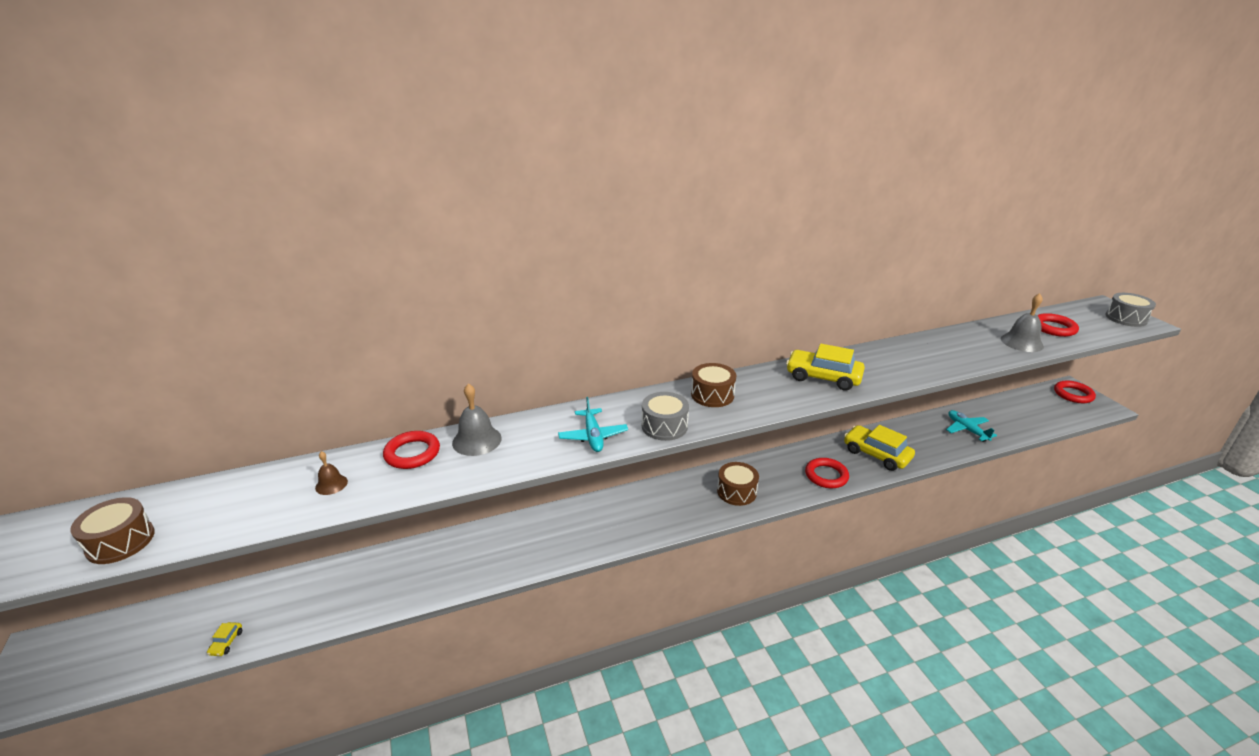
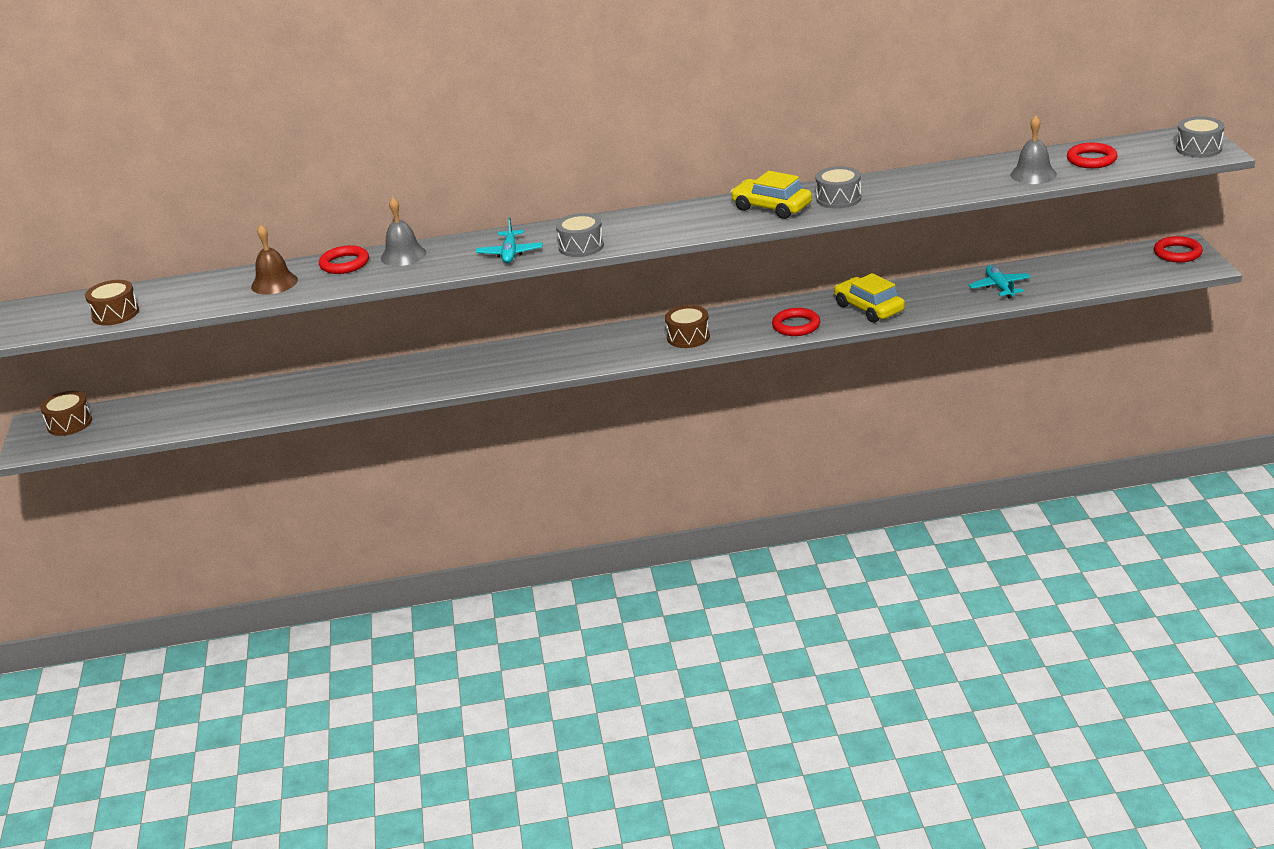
camera: 15 degrees right, 0 degrees up
yellow car [207,622,242,656] -> none
brown bell [315,451,348,495] -> brown bell [251,224,298,295], size x1.75
brown drum [691,363,736,407] -> brown drum moved to [40,391,92,436]
none -> grey drum [816,166,861,209]

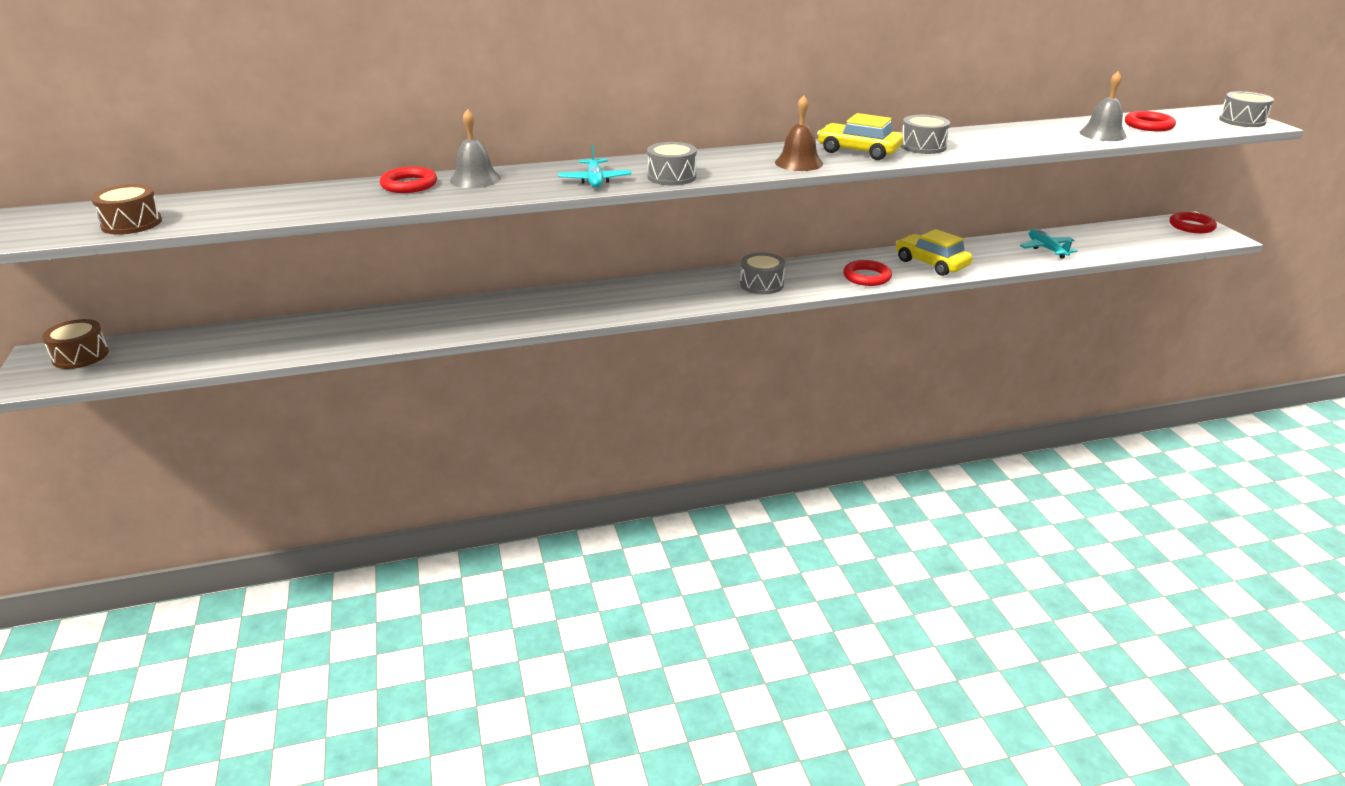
camera: 10 degrees left, 0 degrees up
brown bell [251,224,298,295] -> brown bell moved to [775,95,823,171]
brown drum [665,305,710,348] -> grey drum [740,253,785,294]

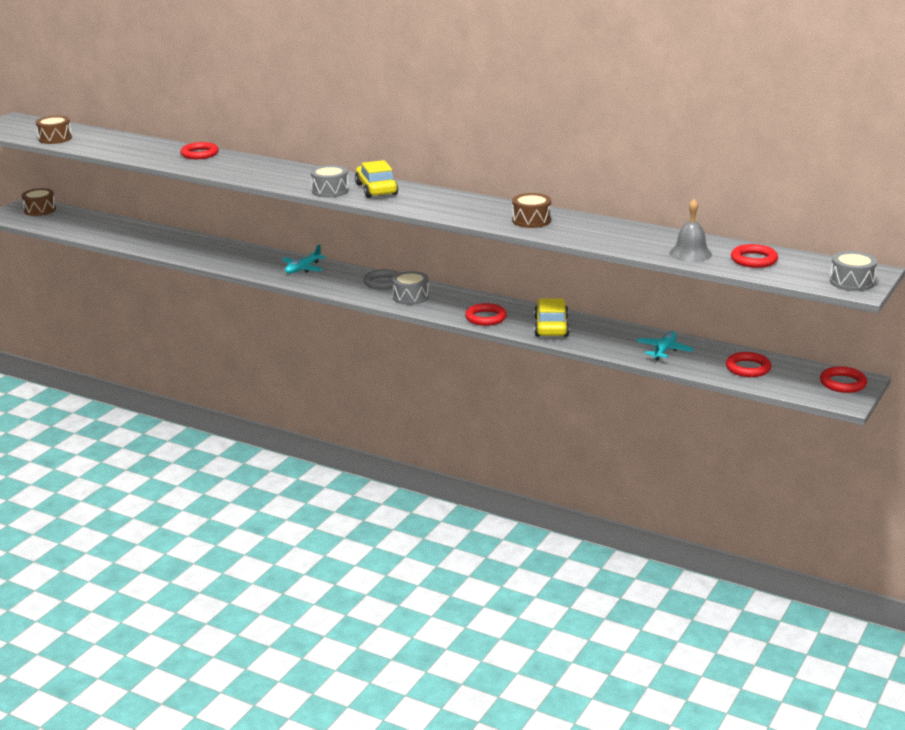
camera: 45 degrees right, 5 degrees down
grey bell [450,109,501,188] -> none
turquoise plane [558,144,632,188] -> turquoise plane moved to [282,244,327,274]
brown bell [775,95,823,171] -> none
yellow car [817,113,903,160] -> yellow car moved to [355,160,398,198]
grey drum [901,115,950,154] -> brown drum [512,193,551,228]
none -> grey ring [364,269,399,290]
none -> red ring [726,352,771,377]

